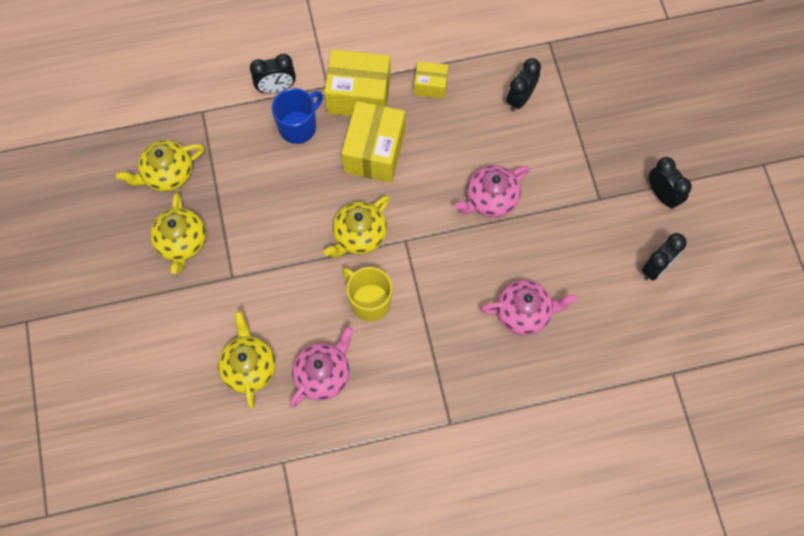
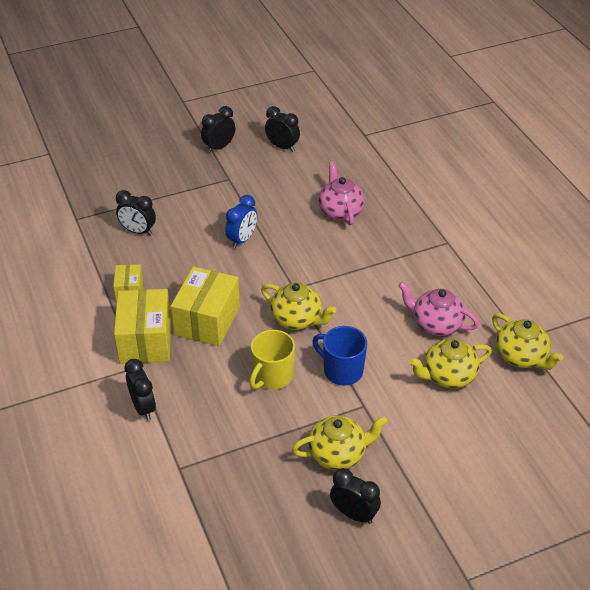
camera: 100 degrees left, 25 degrees down
yellow teapot [116,140,204,192] -> yellow teapot moved to [492,313,563,370]
blue mug [272,88,323,144] -> blue mug moved to [313,326,367,386]
yellow box [341,101,405,183] -> yellow box turned 75 degrees counterclockwise [171,267,240,346]
yellow mug [342,267,392,321] -> yellow mug moved to [249,330,295,389]
pink teapot [455,165,529,217] -> blue clock [225,195,257,248]
none -> black clock [330,468,381,524]

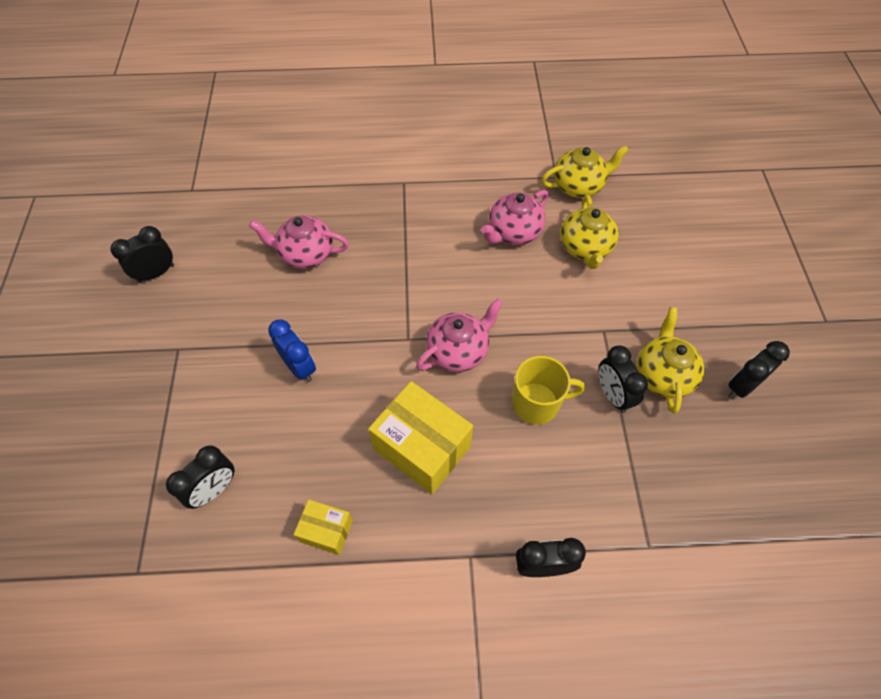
camera: 70 degrees left, 15 degrees up
yellow box [114,289,171,364] -> none
black clock [201,106,236,153] -> black clock moved to [599,345,648,413]
yellow mug [249,330,295,389] -> yellow mug turned 60 degrees counterclockwise [512,356,585,425]
yellow teapot [261,283,336,330] -> pink teapot [416,299,503,372]
blue mug [313,326,367,386] -> none

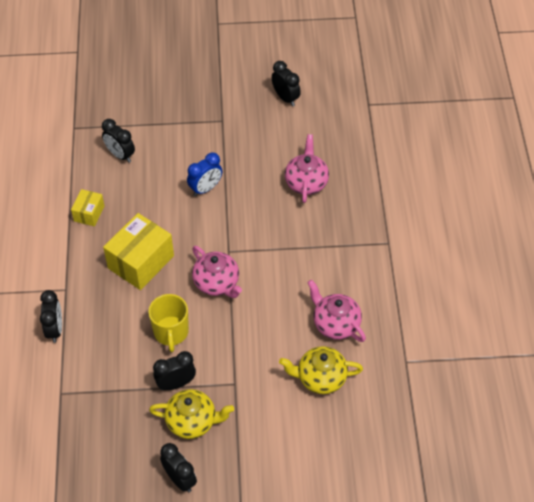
camera: 90 degrees right, 5 degrees down
yellow teapot [541,145,629,198] -> none

